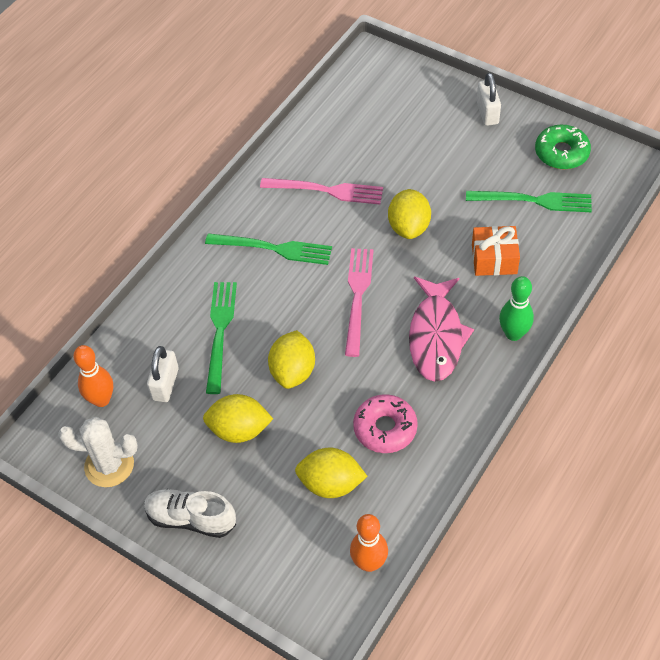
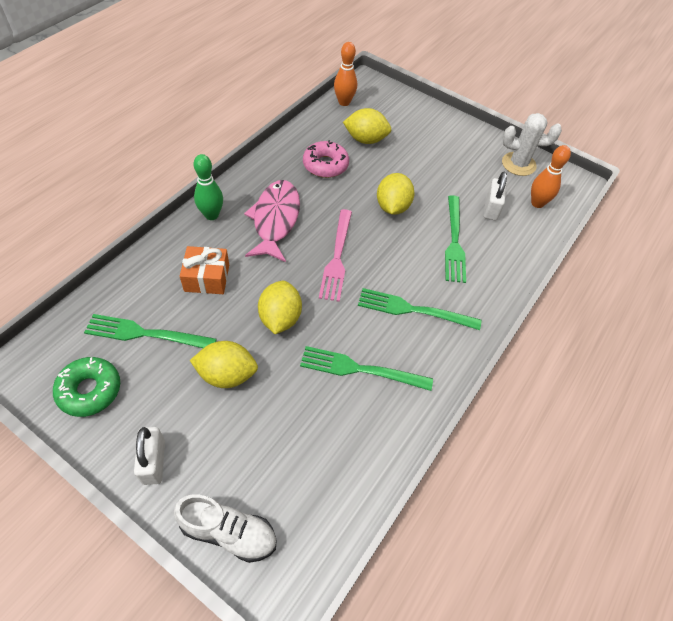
camera: 175 degrees right, 0 degrees up
white shoe [144,489,236,538] -> white shoe moved to [174,494,276,563]
yellow lemon [203,394,273,443] -> yellow lemon moved to [190,341,258,388]
pink fork [260,178,383,205] -> green fork [300,346,433,391]

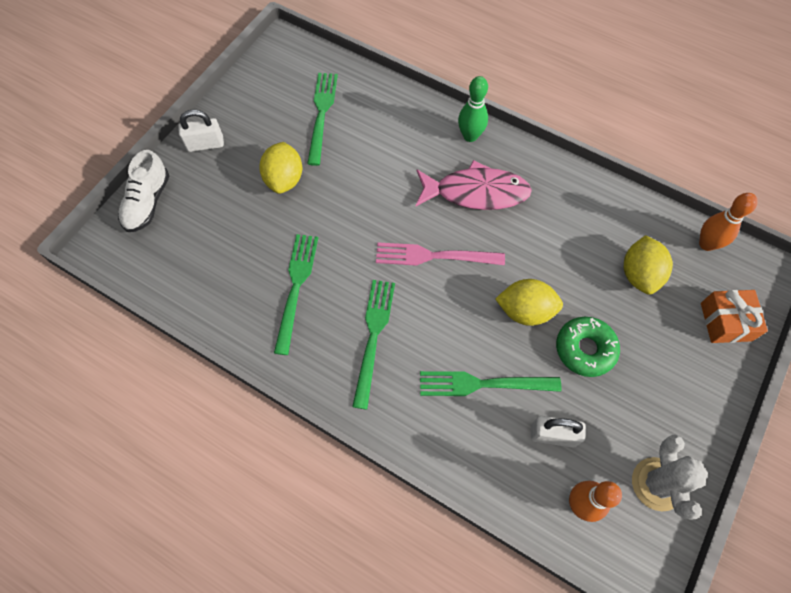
camera: 90 degrees right, 10 degrees up
green donut [53,357,120,417] -> green donut moved to [556,317,620,377]
orange gift [180,246,229,294] -> orange gift moved to [701,290,768,343]
yellow lemon [258,281,302,334] -> none
pink donut [303,140,349,178] -> none

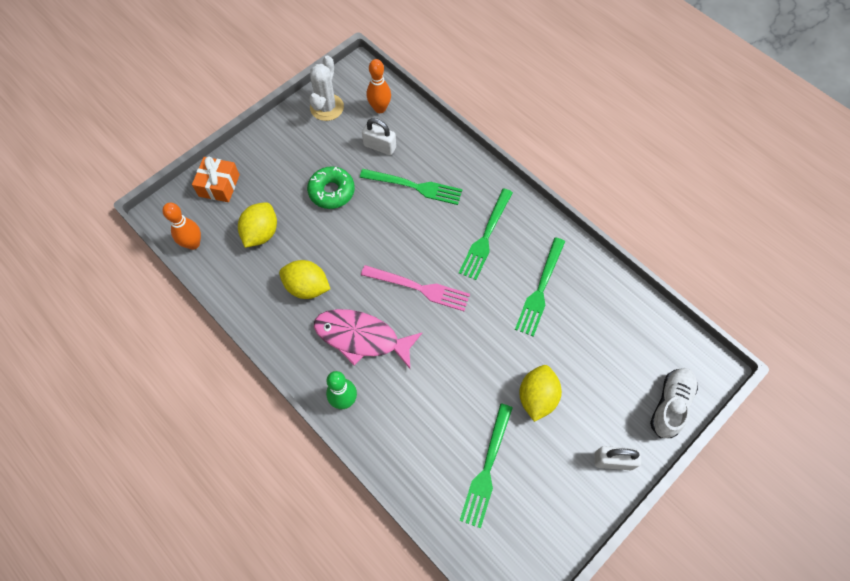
camera: 165 degrees left, 0 degrees up
yellow lemon [495,279,563,326] -> yellow lemon moved to [279,260,330,299]

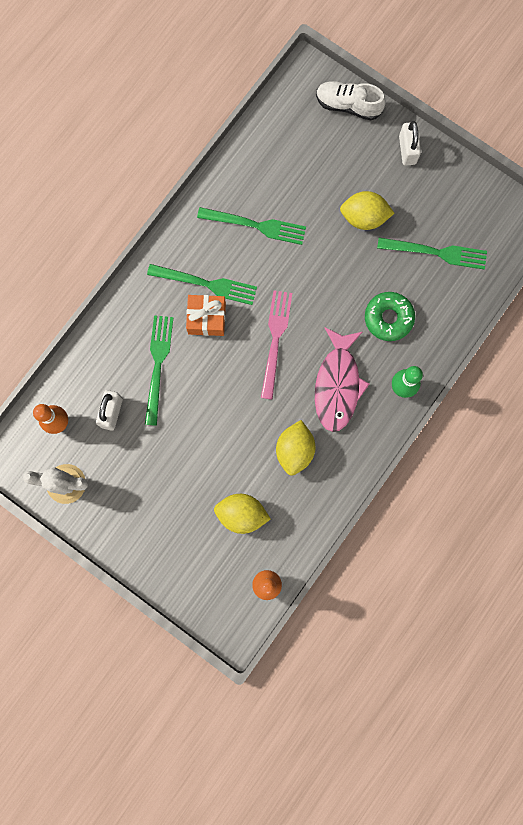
camera: 100 degrees left, 15 degrees up
orange gift [192,156,240,202] -> orange gift moved to [186,295,226,336]
green donut [307,166,355,209] -> green donut moved to [365,292,415,341]

